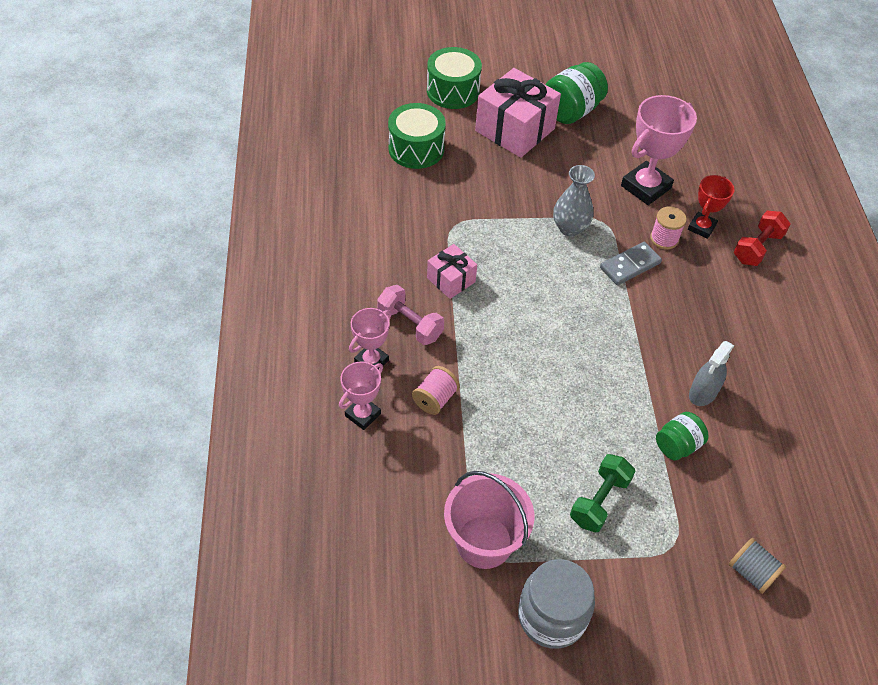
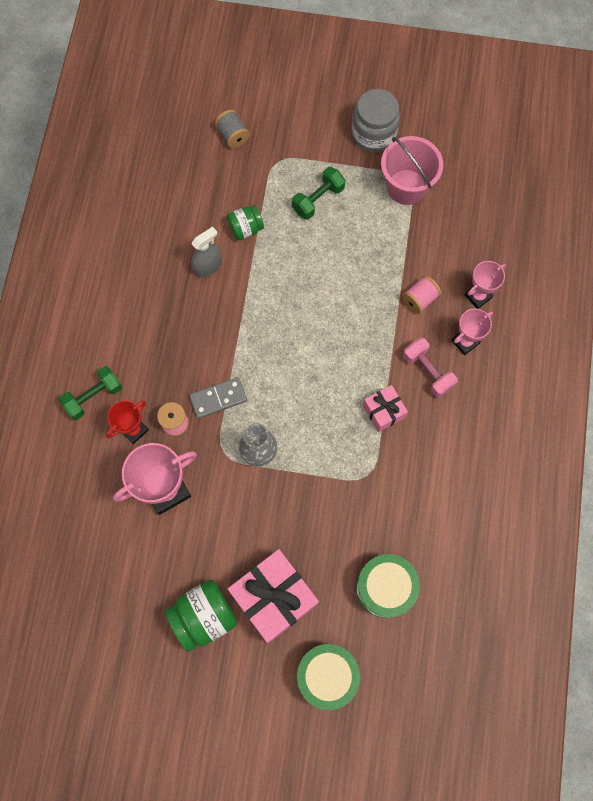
camera: 165 degrees left, 20 degrees up
red dumbbell [734,211,790,266] -> green dumbbell [59,366,122,420]

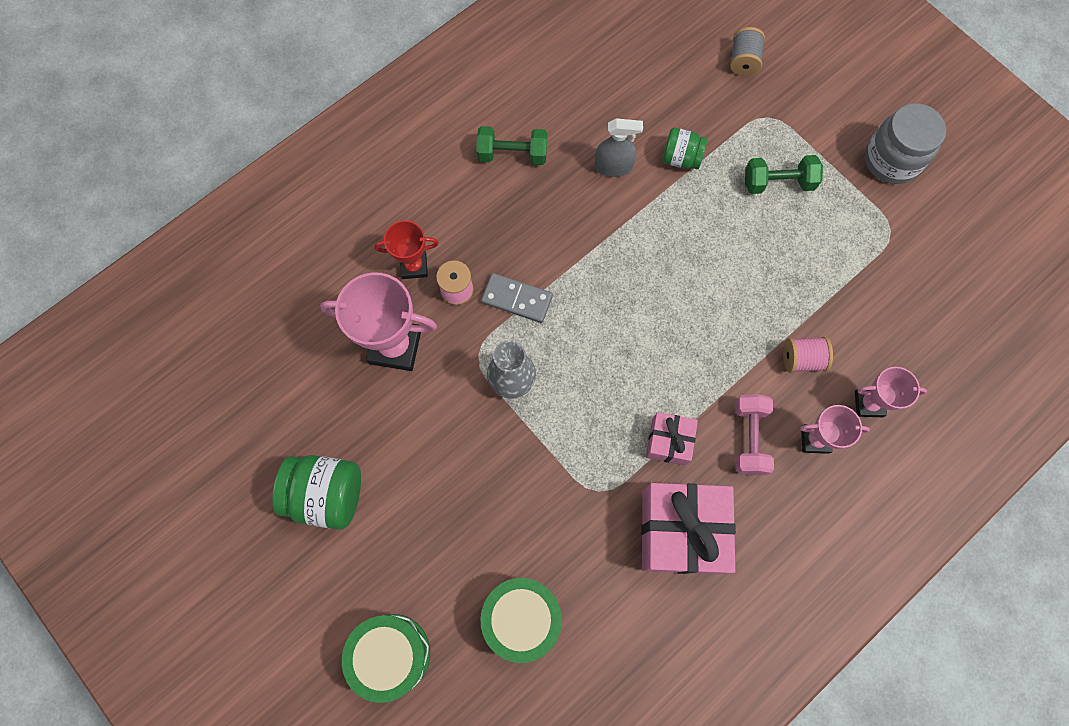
camera: 40 degrees right, 0 degrees up
green dumbbell [59,366,122,420] -> green dumbbell moved to [476,126,547,165]
pink gift [228,549,319,643] -> pink gift moved to [641,483,736,575]
pink bucket [381,136,443,205] -> none

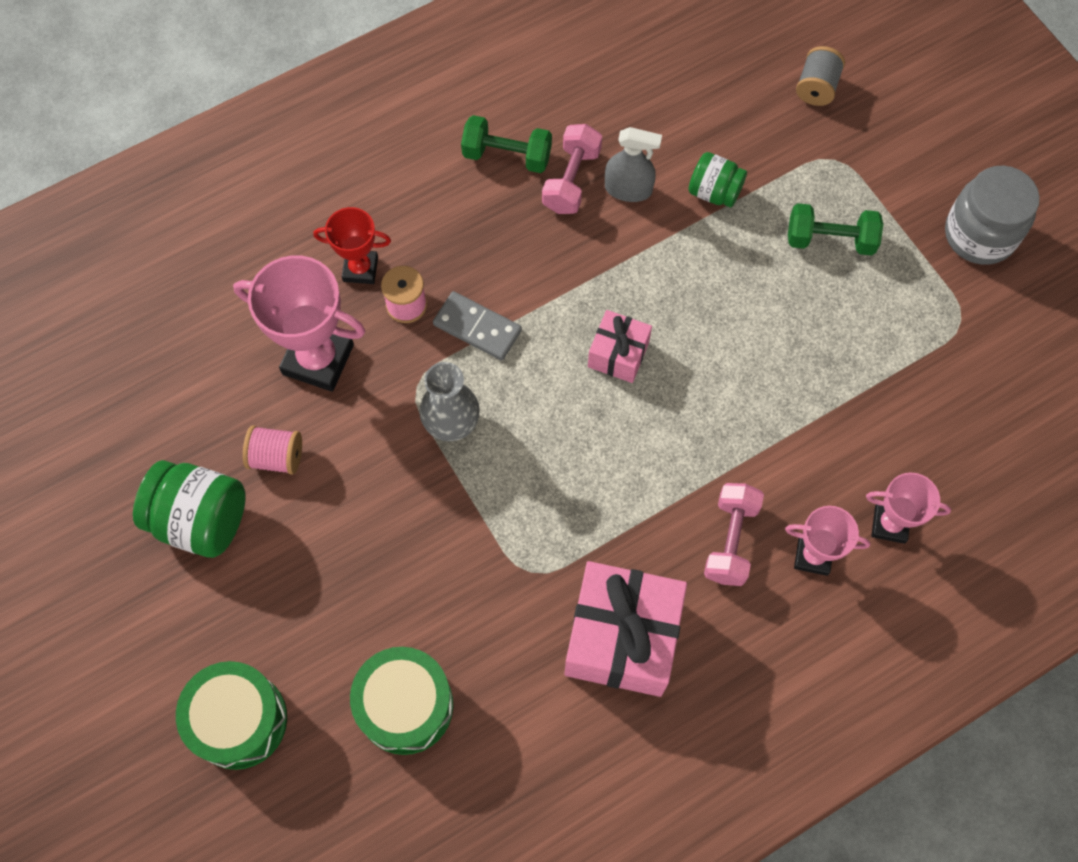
camera: 10 degrees right, 5 degrees down
pink gift [646,412,698,466] -> pink gift moved to [588,310,652,383]
pink spool [783,337,833,373] -> pink spool moved to [243,425,302,475]
none -> pink dumbbell [542,124,602,214]

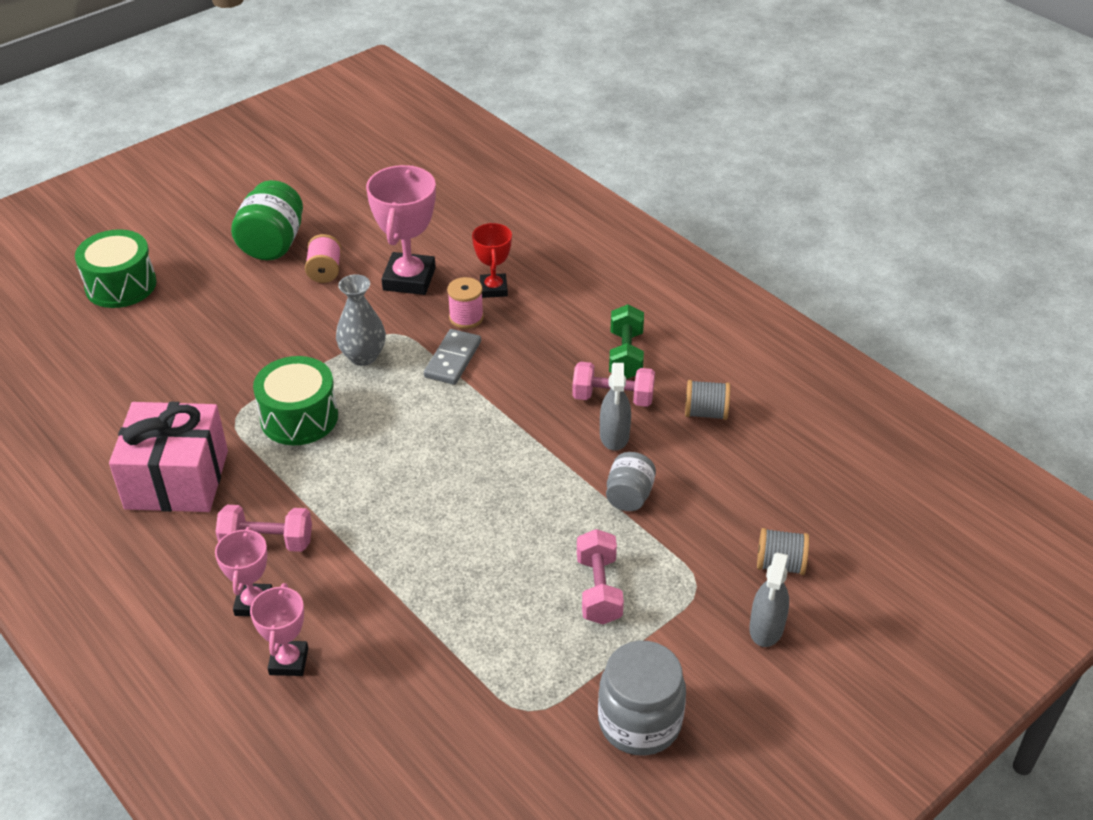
camera: 80 degrees right, 25 degrees down
green drum [350,647,453,755] -> green drum moved to [253,356,338,445]
pink gift [588,310,652,383] -> none
green jar [688,152,747,208] -> grey jar [606,452,656,511]
green dumbbell [788,203,883,255] -> pink dumbbell [577,529,624,624]
none -> grey spool [685,380,730,420]
none -> grey spray bottle [749,552,789,647]

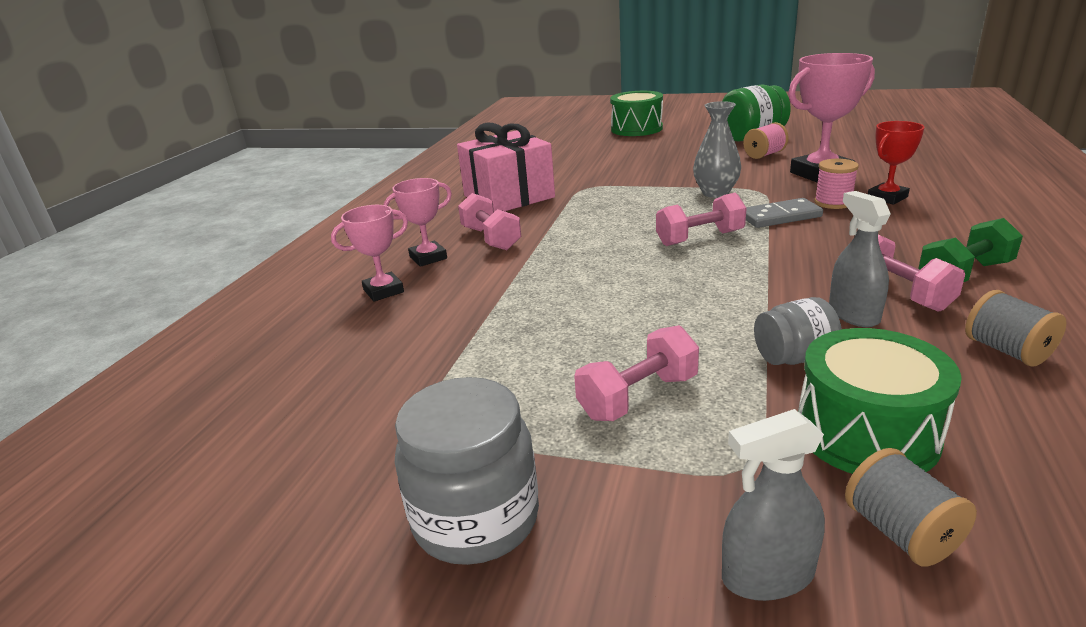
camera: 60 degrees right, 15 degrees down
green drum [253,356,338,445] -> green drum moved to [798,328,962,474]
grey spray bottle [600,363,631,451] -> grey spray bottle turned 105 degrees clockwise [829,191,891,327]
none -> pink dumbbell [656,193,747,246]

